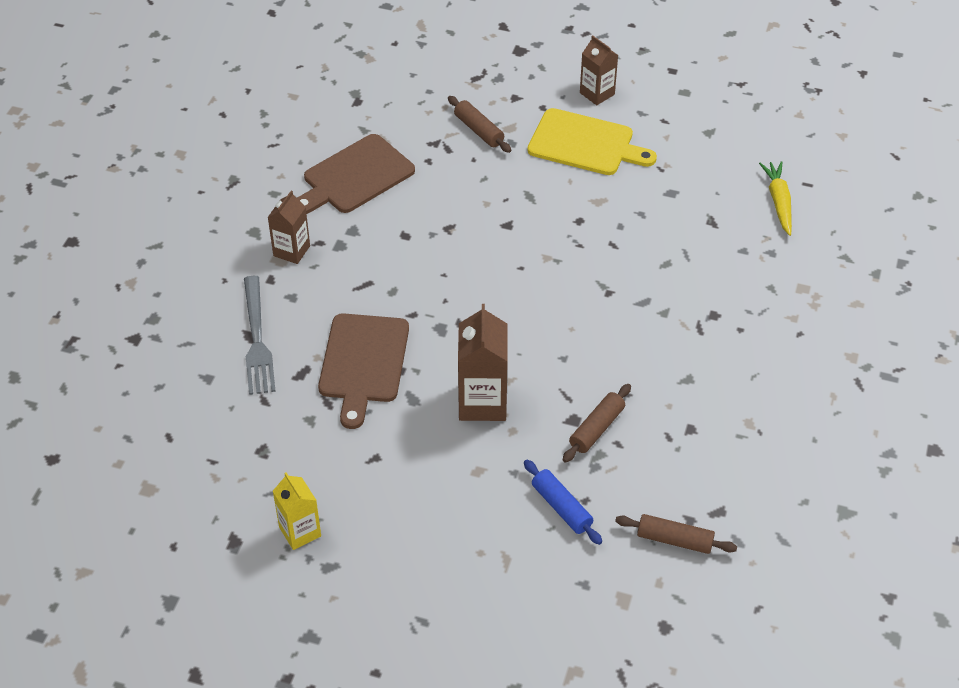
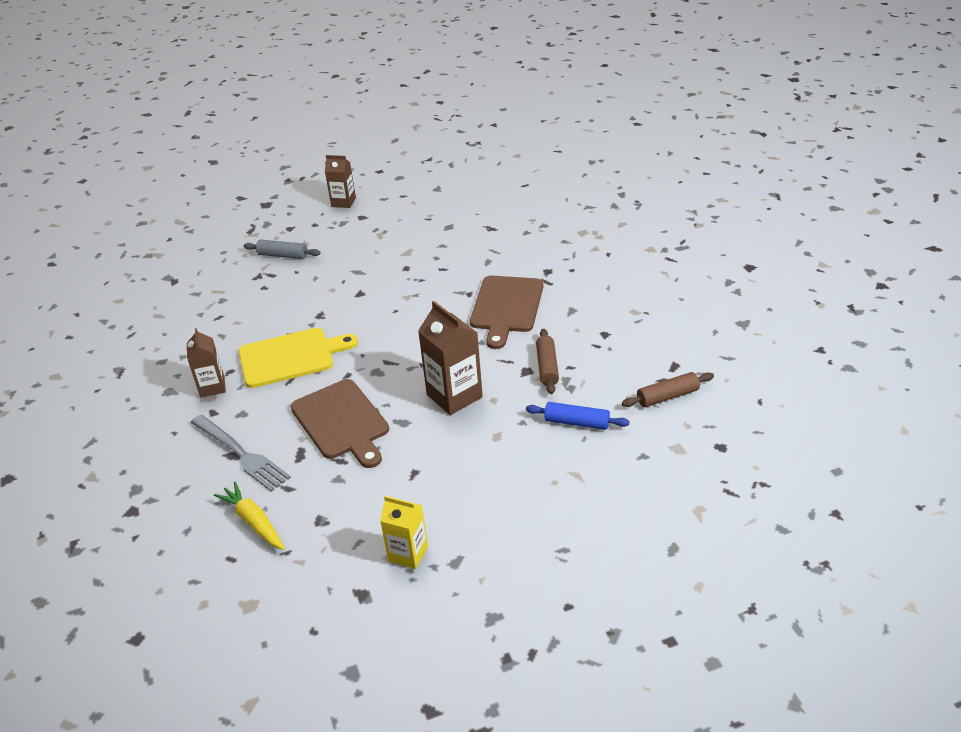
camera: 35 degrees left, 10 degrees down
brown cutting board [297,134,415,214] -> brown cutting board moved to [470,276,543,349]
brown rolling pin [448,96,511,153] -> grey rolling pin [244,239,321,259]
yellow cutting board [527,108,657,175] -> yellow cutting board moved to [239,328,358,388]
yellow carrot [759,161,792,236] -> yellow carrot moved to [214,482,285,550]

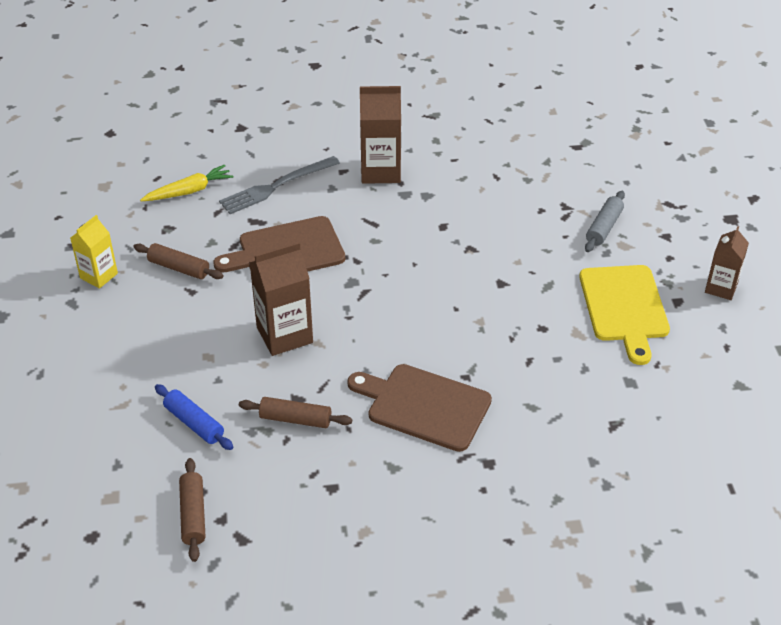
camera: 100 degrees right, 5 degrees up
brown carton [187,328,226,397] -> brown carton [360,86,401,184], size x1.57
yellow cutting board [239,328,358,388] -> yellow cutting board moved to [579,265,670,365]
blue rolling pin [526,402,630,430] -> blue rolling pin turned 75 degrees counterclockwise [155,384,233,450]
none -> brown rolling pin [133,243,223,279]

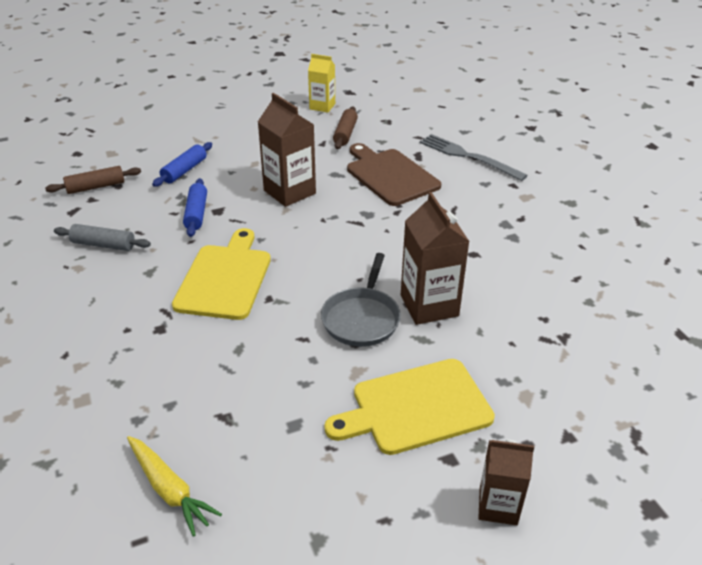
camera: 75 degrees right, 5 degrees down
yellow carrot [140,165,234,201] -> yellow carrot moved to [127,436,222,537]
brown rolling pin [239,397,352,428] -> blue rolling pin [183,178,207,237]
brown cutting board [347,364,492,452] -> yellow cutting board [172,228,271,320]
brown carton [360,86,401,184] -> brown carton moved to [401,192,470,325]
grey rolling pin [585,191,625,252] -> grey rolling pin moved to [54,224,151,251]
none -> grey pan [321,253,401,347]

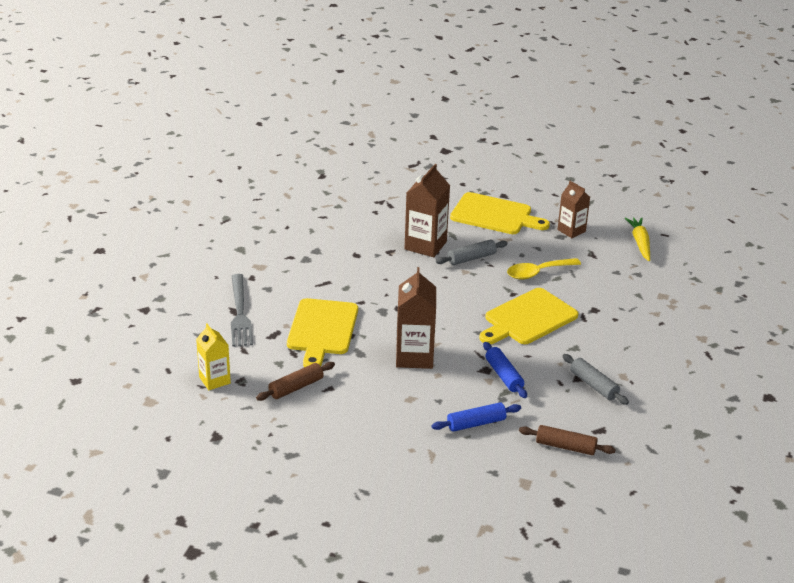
camera: 140 degrees left, 5 degrees down
blue rolling pin [183,178,207,237] -> blue rolling pin turned 60 degrees counterclockwise [483,342,527,398]
yellow carton [308,54,335,113] -> yellow carton moved to [196,323,231,390]
grey pan [321,253,401,347] -> grey rolling pin [436,239,508,265]
brown cutting board [347,143,441,206] -> yellow cutting board [287,298,358,367]
brown carton [478,440,534,525] -> brown carton moved to [557,181,590,238]
none -> yellow spoon [507,258,581,279]

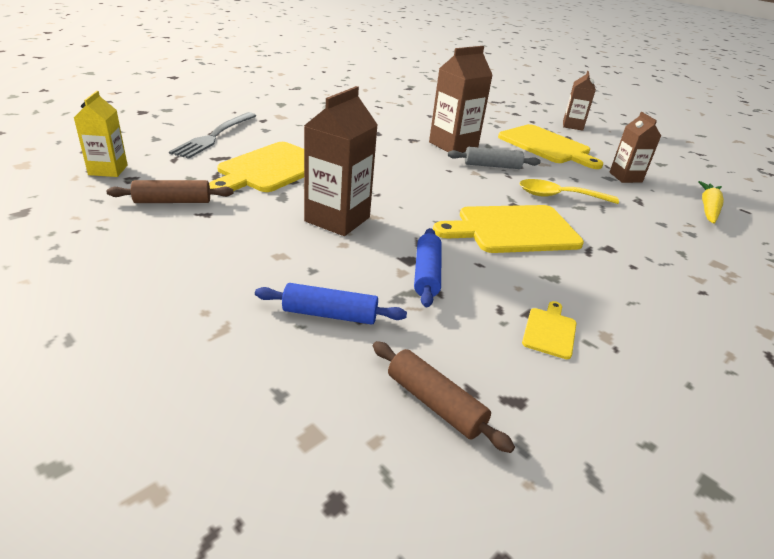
camera: 25 degrees right, 0 degrees up
grey rolling pin [563,354,629,405] -> yellow cutting board [522,301,577,359]
none -> brown carton [563,71,596,131]

